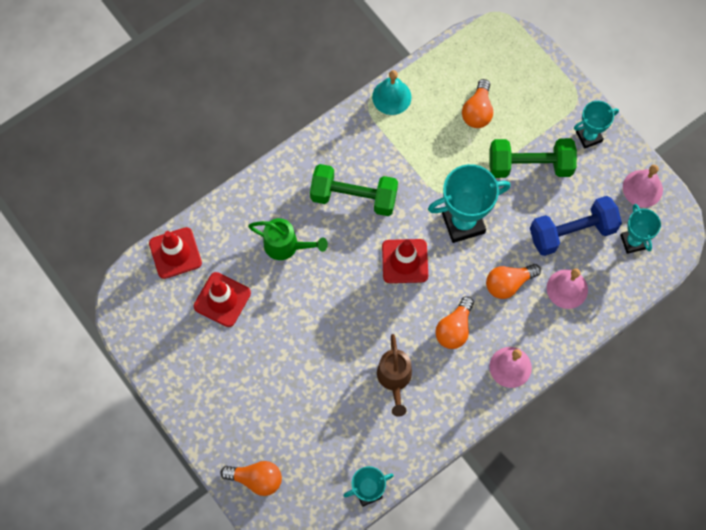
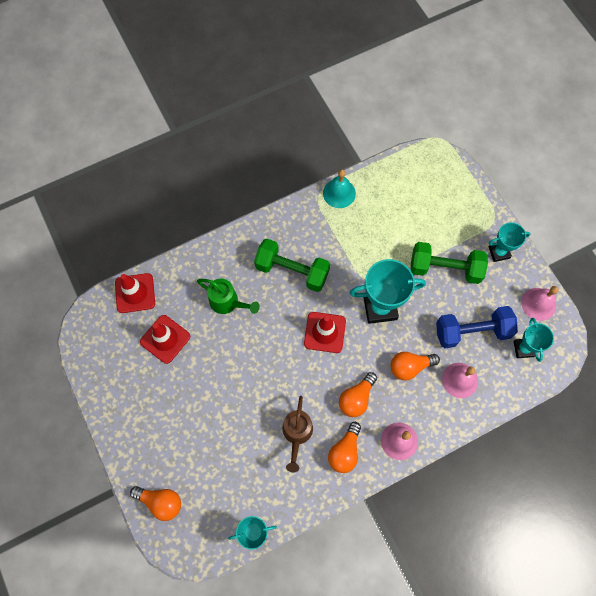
camera: 10 degrees right, 0 degrees up
orange light bulb [462,79,493,128] -> orange light bulb moved to [328,422,361,473]

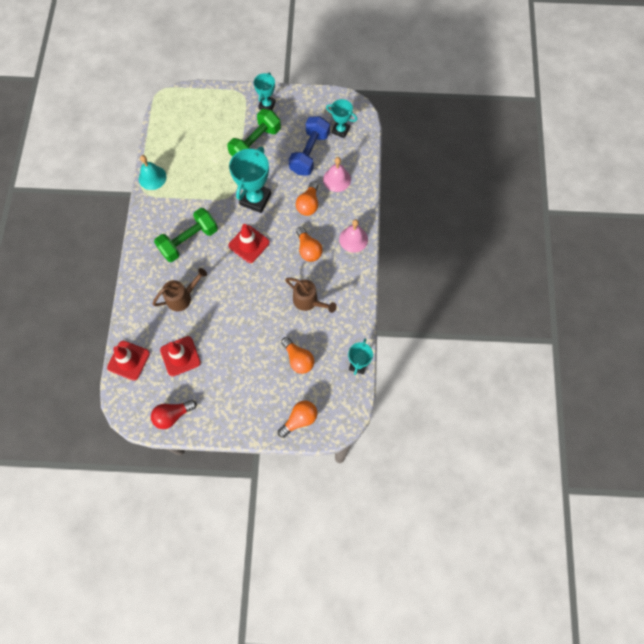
camera: 60 degrees left, 0 degrees up
green watering can [197,279,260,314] -> brown watering can [153,268,207,311]
orange light bulb [328,422,361,473] -> orange light bulb moved to [281,337,314,374]
pink bell [521,286,559,321] -> none
none -> red light bulb [151,400,197,429]

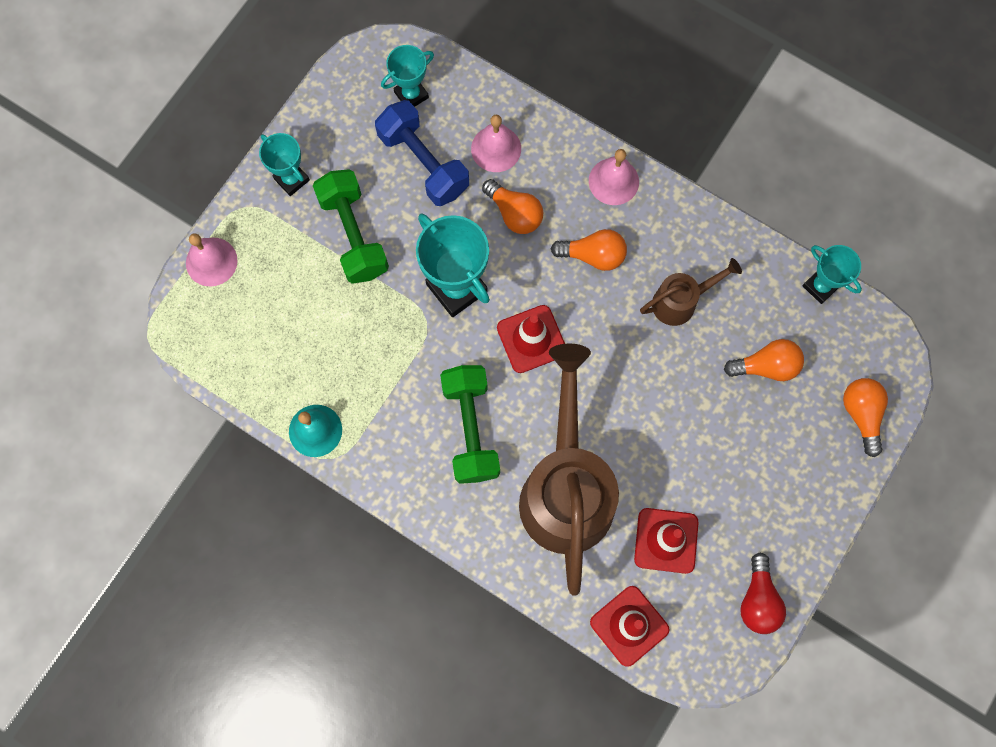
camera: 60 degrees left, 5 degrees up
brown watering can [153,268,207,311] -> brown watering can [519,344,619,595], size x2.12
none -> pink bell [186,234,237,286]

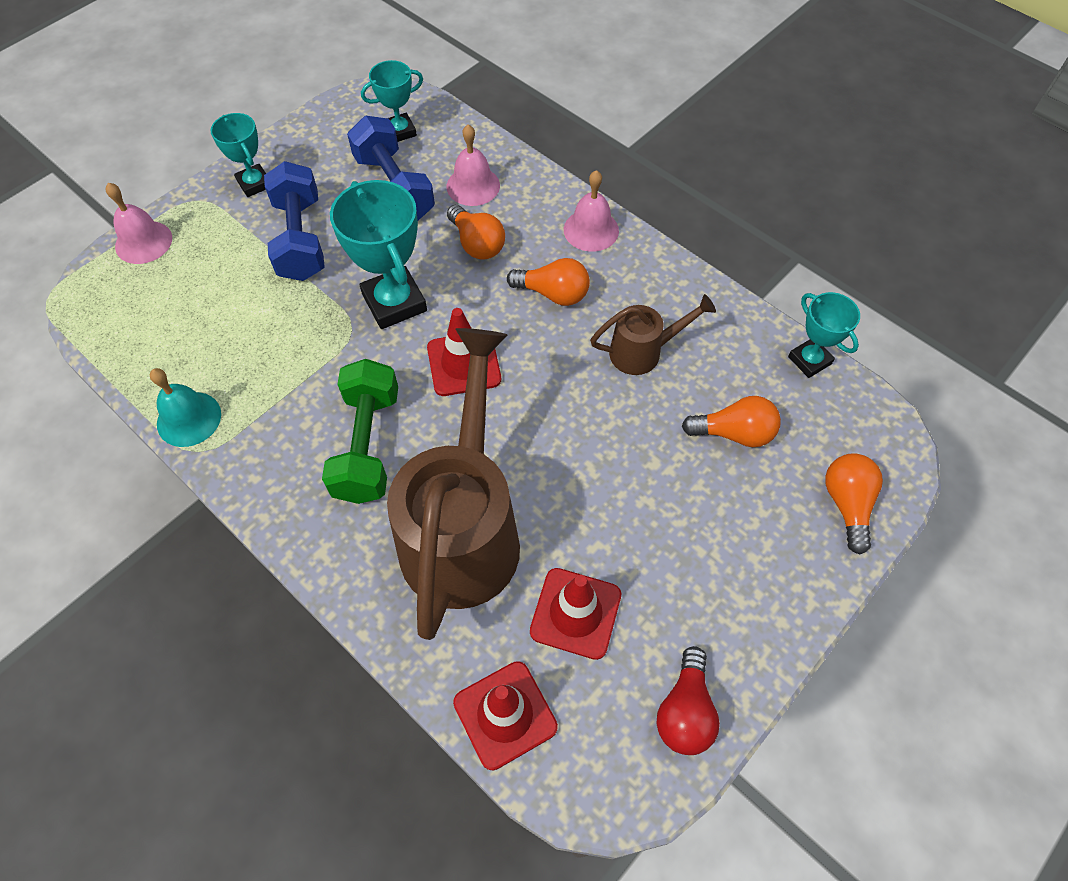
camera: 10 degrees right, 15 degrees down
green dumbbell [313,169,389,284] -> blue dumbbell [264,161,325,281]

